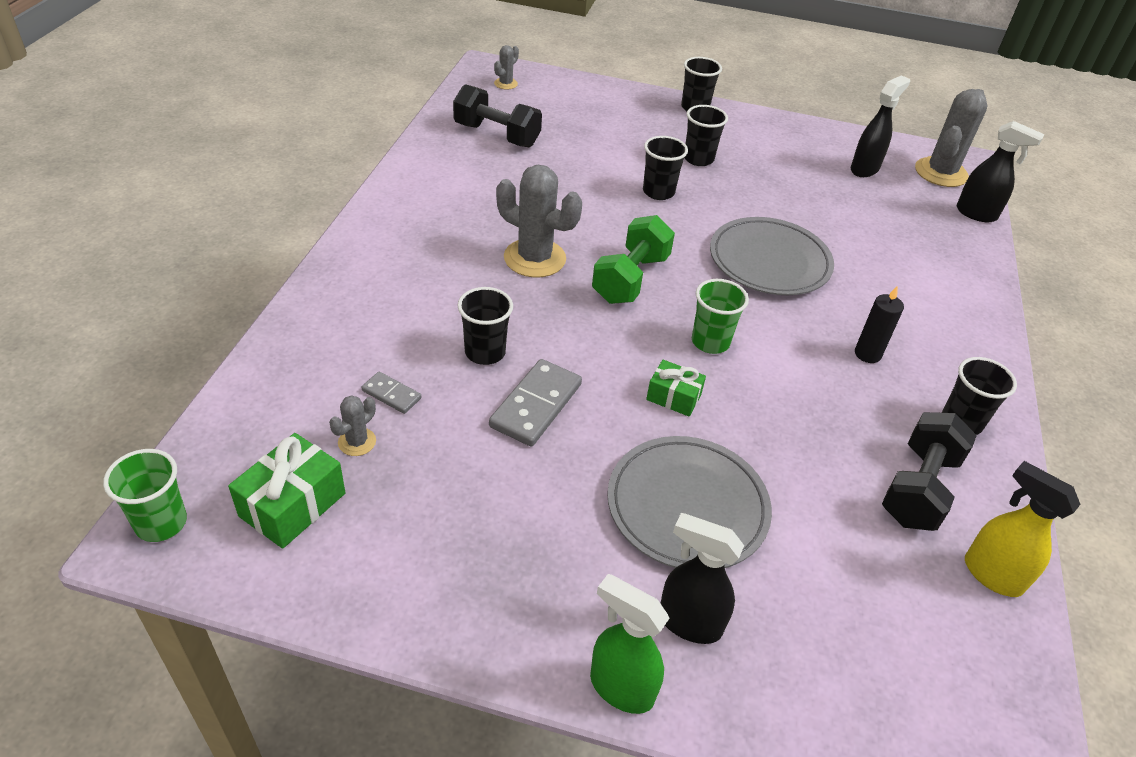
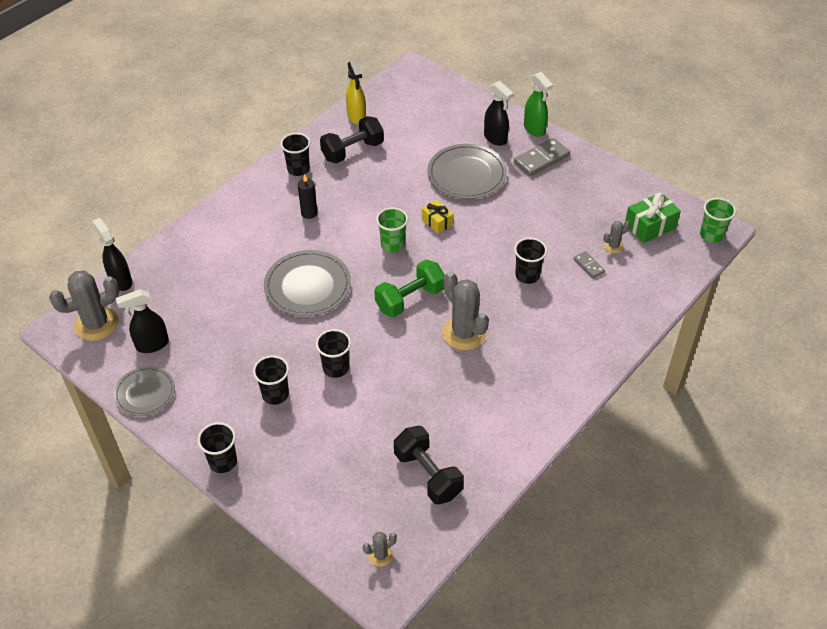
camera: 150 degrees left, 5 degrees up
grey domino [489,359,582,446] -> grey domino moved to [514,138,570,176]
green gift [646,360,706,417] -> yellow gift [422,200,453,234]
none -> grey plate [114,366,175,416]

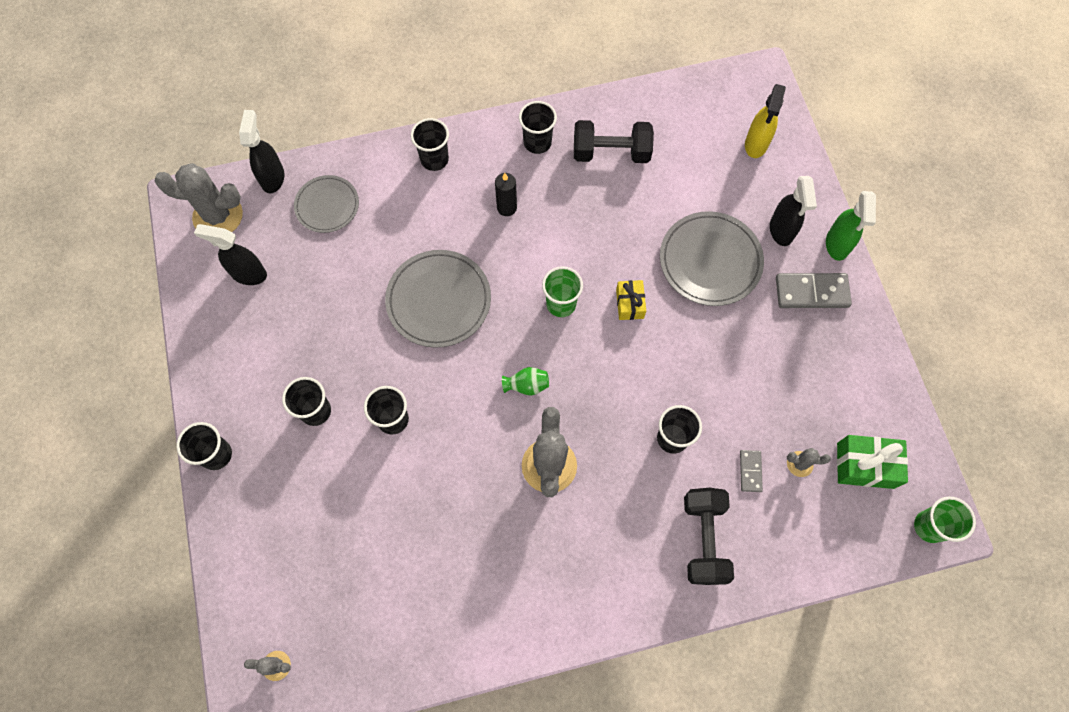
camera: 35 degrees right, 20 degrees up
grey plate [114,366,175,416] -> grey plate moved to [294,175,359,233]
yellow spray bottle [346,60,366,125] -> yellow spray bottle moved to [745,84,786,158]
green dumbbell [374,260,445,317] -> green vase [502,367,549,395]
black dumbbell [394,426,464,505] -> black dumbbell moved to [684,488,734,585]
none -> black cup [411,118,449,171]

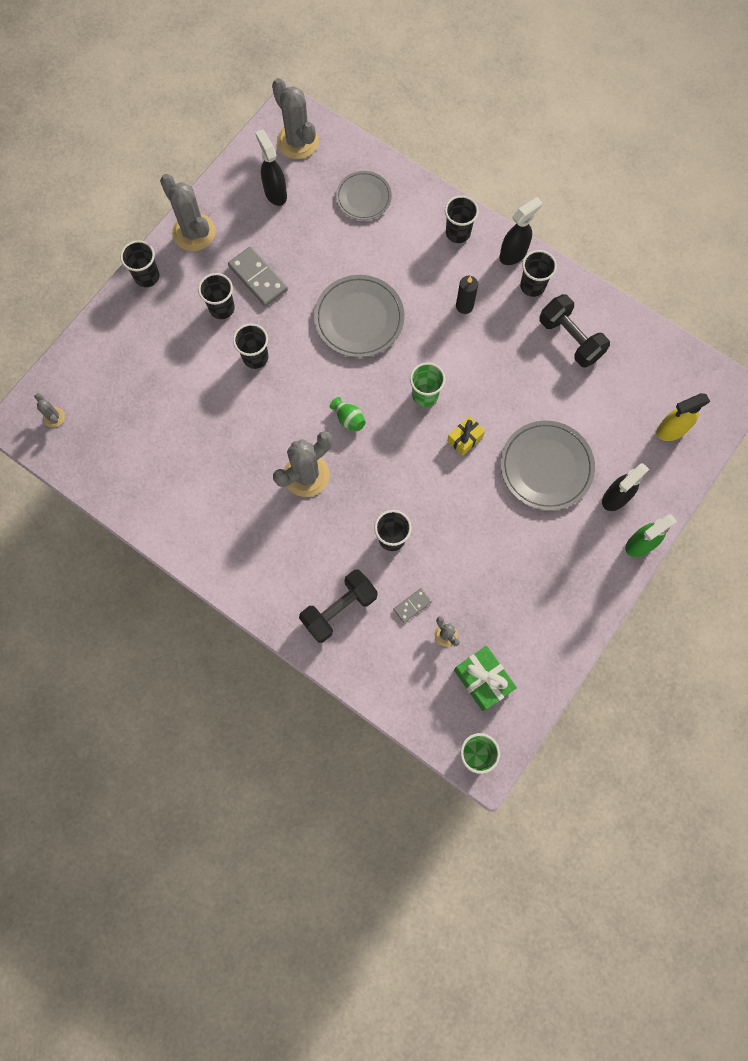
camera: 50 degrees right, 5 degrees up
black spray bottle [239,110,284,193] -> black spray bottle moved to [499,197,543,265]
grey domino [776,273,852,308] -> grey domino moved to [228,247,288,307]
none -> grey cactus [160,174,216,251]

